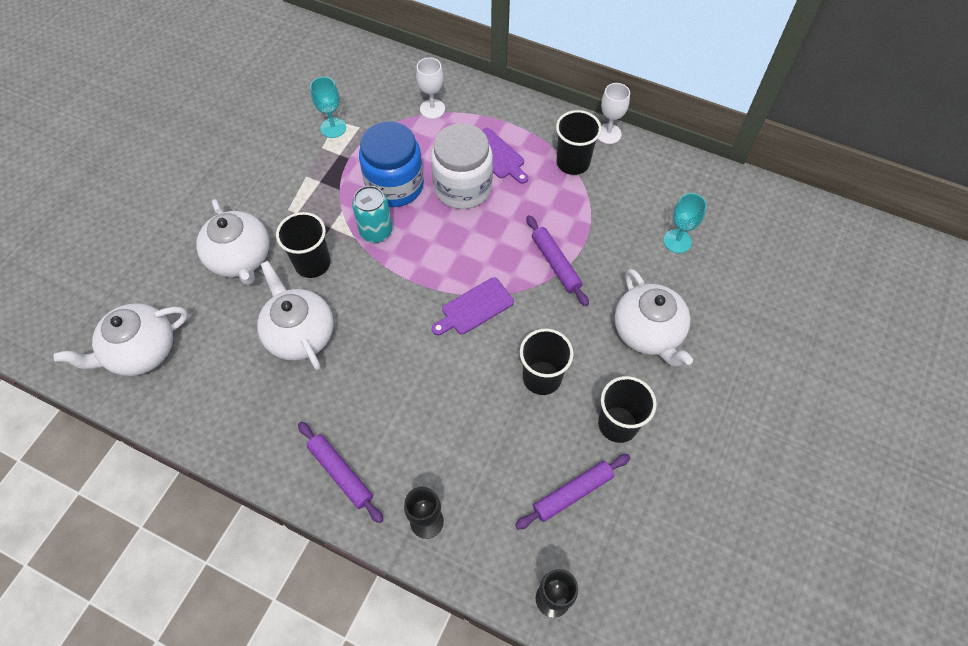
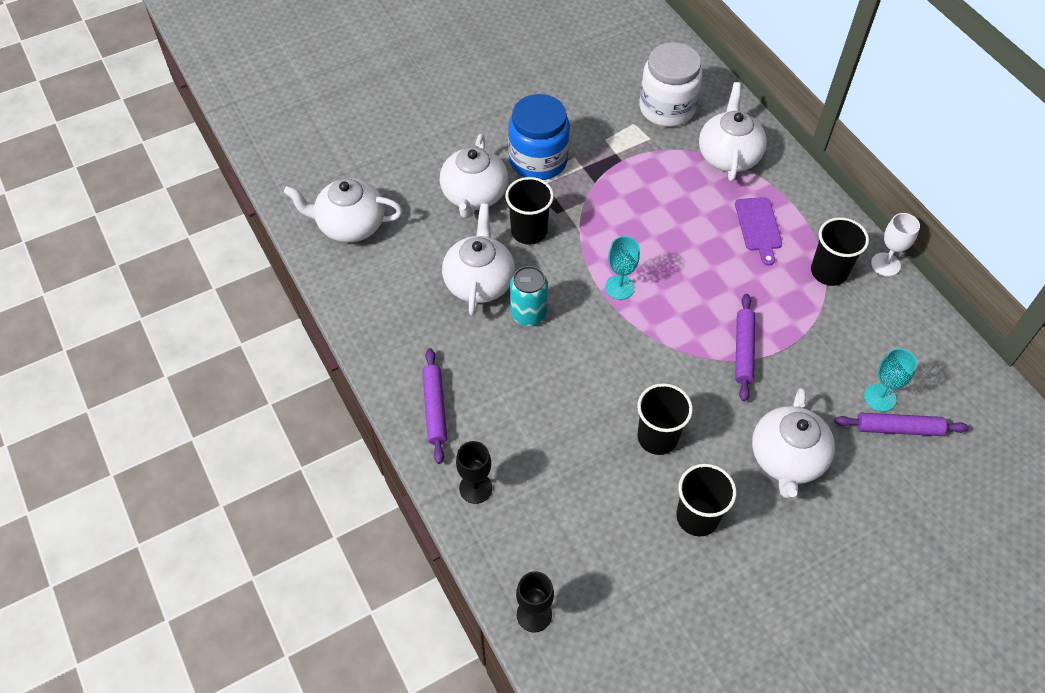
camera: 35 degrees right, 5 degrees down
turquoise goblet [310,77,346,138] -> turquoise goblet moved to [605,236,640,300]
turquoise can [352,186,393,243] -> turquoise can moved to [510,266,548,326]
blue jar [359,121,424,207] -> blue jar moved to [508,94,570,180]
white goblet [416,57,445,119] -> white teapot [699,82,767,181]
white jar [431,123,493,209] -> white jar moved to [639,42,703,127]
purple cutting board [432,277,514,335] -> none
purple rolling pin [515,454,630,529] -> purple rolling pin moved to [834,413,969,436]

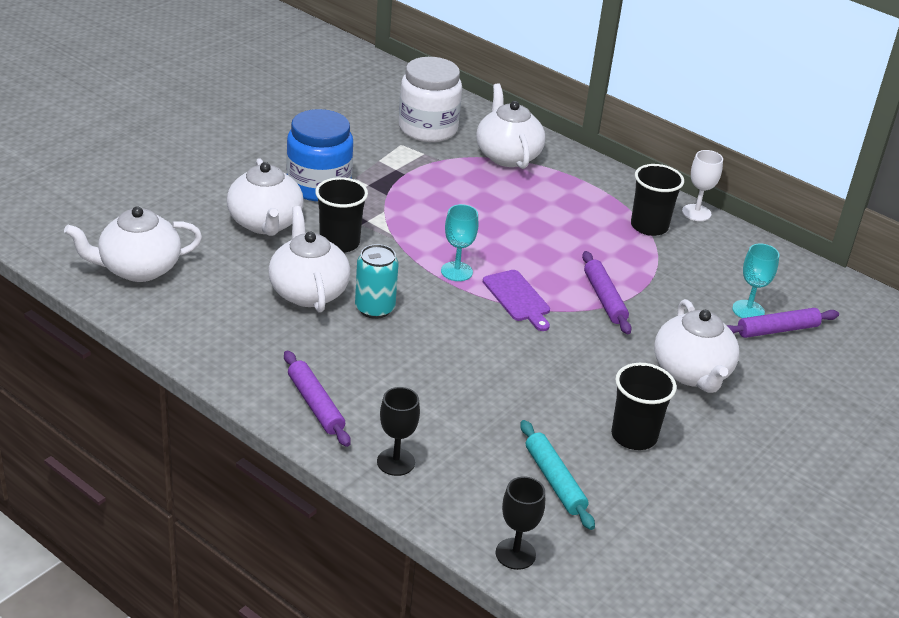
camera: 25 degrees left, 20 degrees down
black cup [637,383,693,455] -> none
purple cutting board [735,197,782,266] -> purple cutting board moved to [483,270,550,331]
none -> turquoise rolling pin [520,420,595,530]

